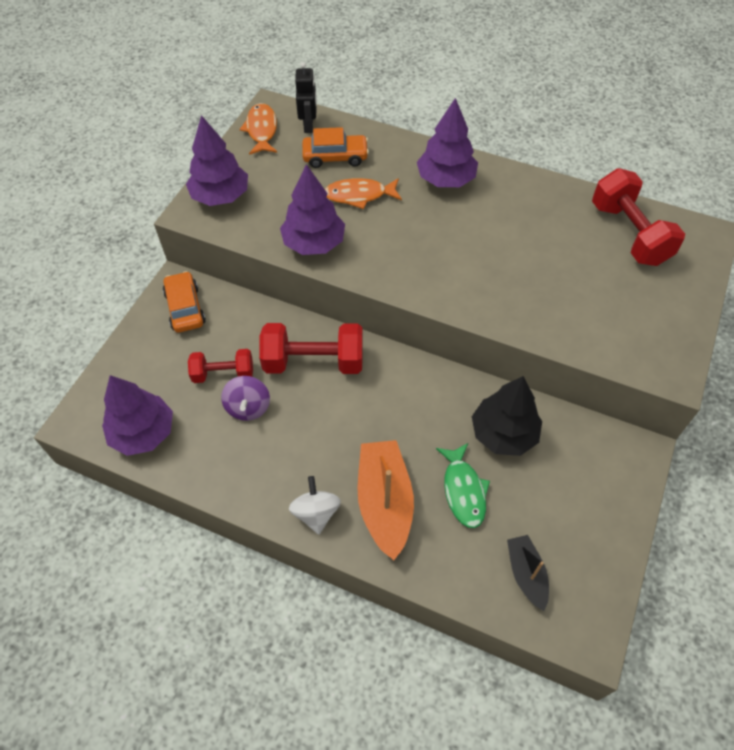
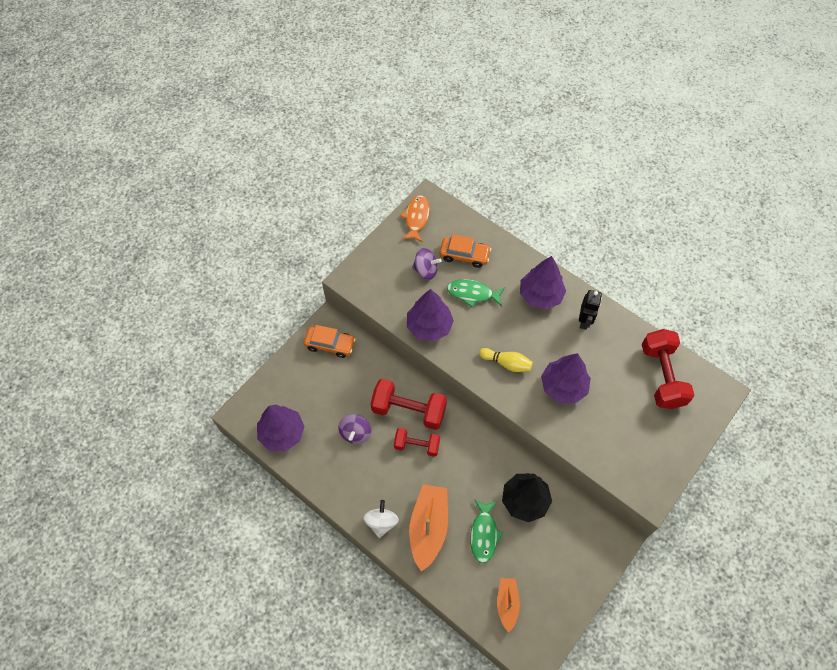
camera: 15 degrees right, 5 degrees up
orange car [163,271,206,333] -> orange car turned 105 degrees clockwise [304,325,356,358]
purple tree [186,115,248,206] -> purple tree moved to [541,353,591,404]
red dumbbell [188,349,253,383] -> red dumbbell moved to [394,428,440,457]
black robot [295,62,317,133] -> black robot moved to [579,290,602,329]
orange fish [325,178,402,209] -> green fish [447,279,505,307]
black boat [507,535,549,611] -> orange boat [497,578,520,632]
none -> purple spinning top [412,248,442,280]
none -> yellow bowling pin [479,348,533,372]

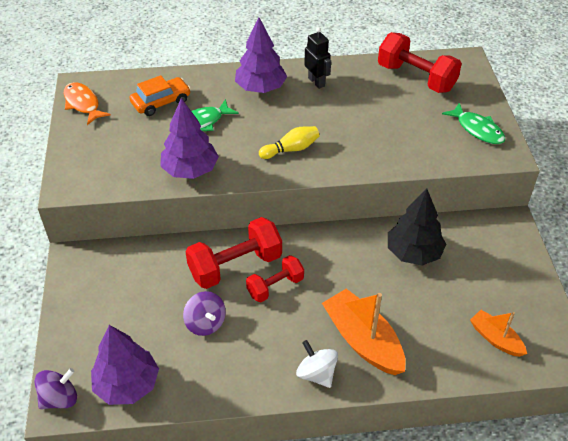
camera: 45 degrees left, 15 degrees down
orange car [304,325,356,358] -> none
purple spinning top [412,248,442,280] -> purple spinning top moved to [34,368,77,409]
green fish [470,499,503,563] -> green fish moved to [442,103,505,144]
purple tree [541,353,591,404] -> none

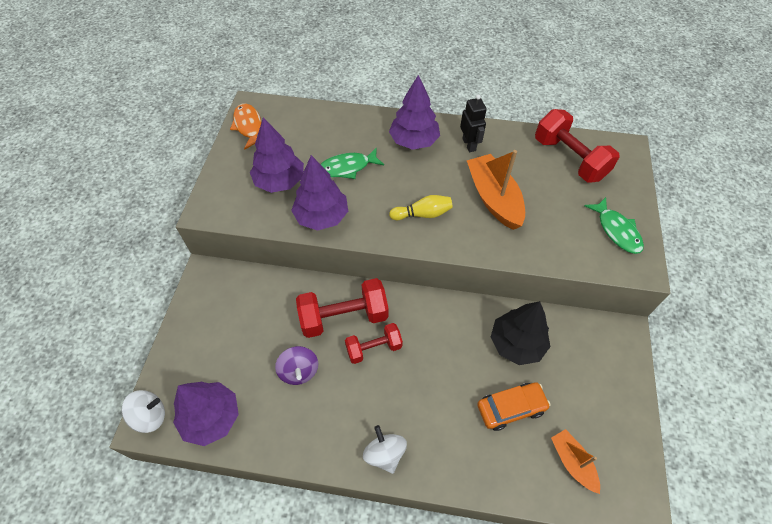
camera: 15 degrees right, 10 degrees up
purple spinning top [34,368,77,409] -> white spinning top [122,390,165,433]
orange car [129,75,191,116] -> orange car moved to [477,382,551,431]
orange boat [322,289,406,375] -> orange boat moved to [467,150,525,230]
none -> purple tree [250,117,304,193]

